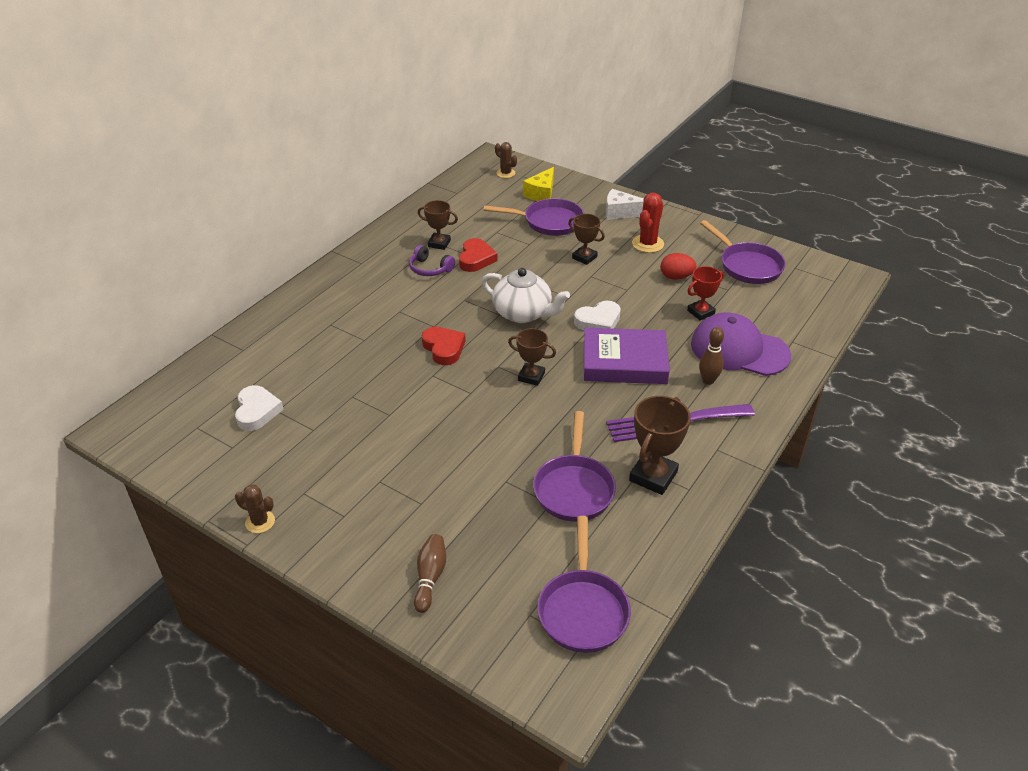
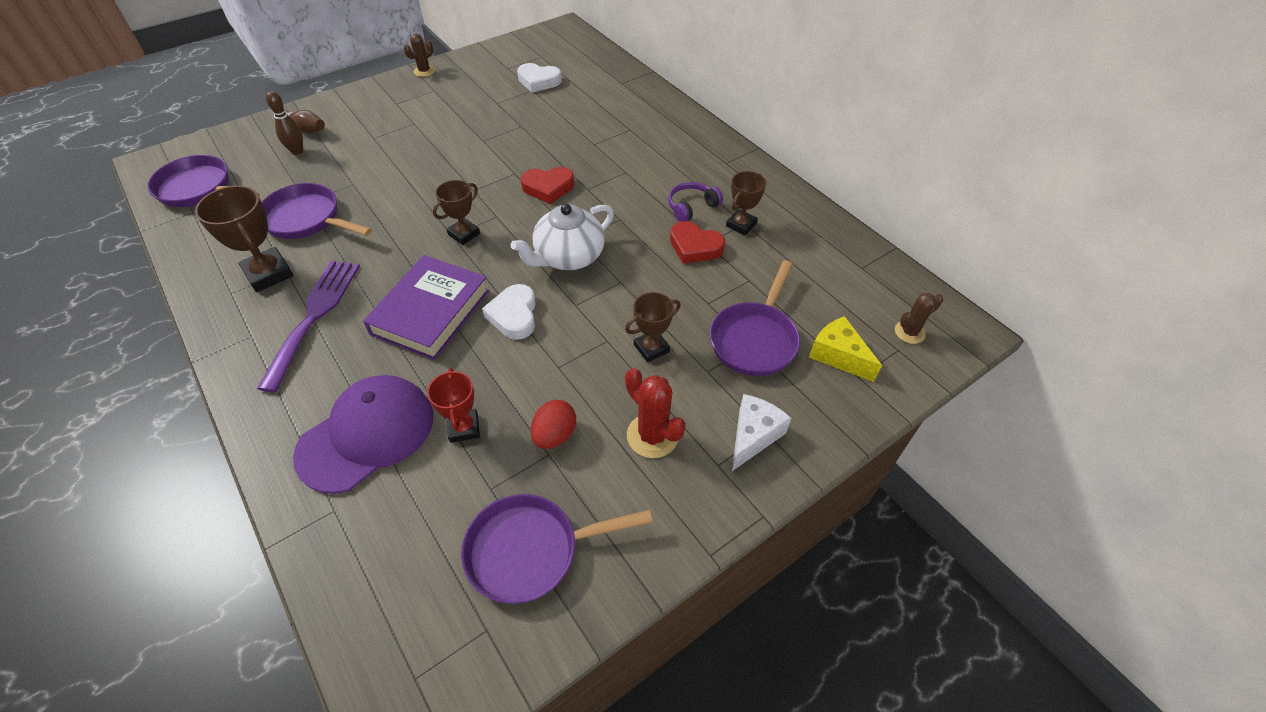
camera: 110 degrees right, 10 degrees up
brown bowling pin [699,327,724,385] -> brown bowling pin moved to [266,91,303,155]

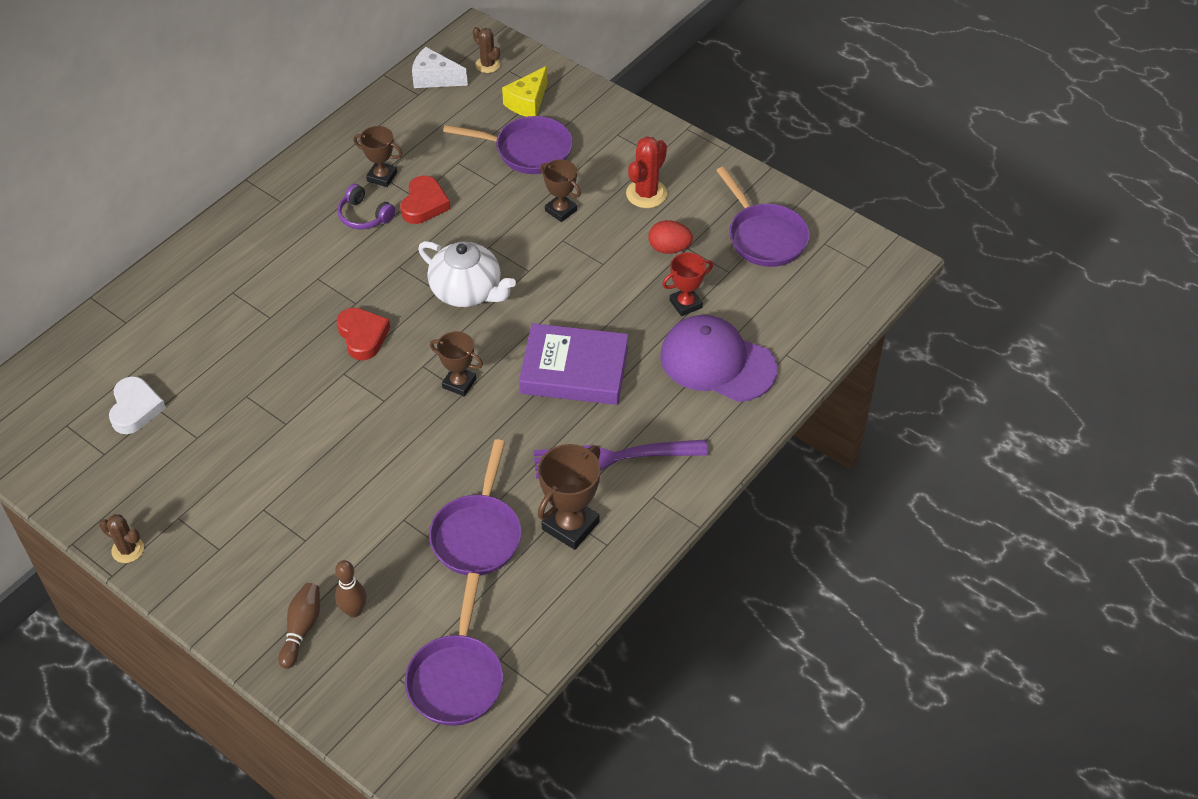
camera: 105 degrees left, 0 degrees up
white heart [482,284,536,340] -> none
white cheese [732,394,791,471] -> white cheese moved to [412,47,468,88]

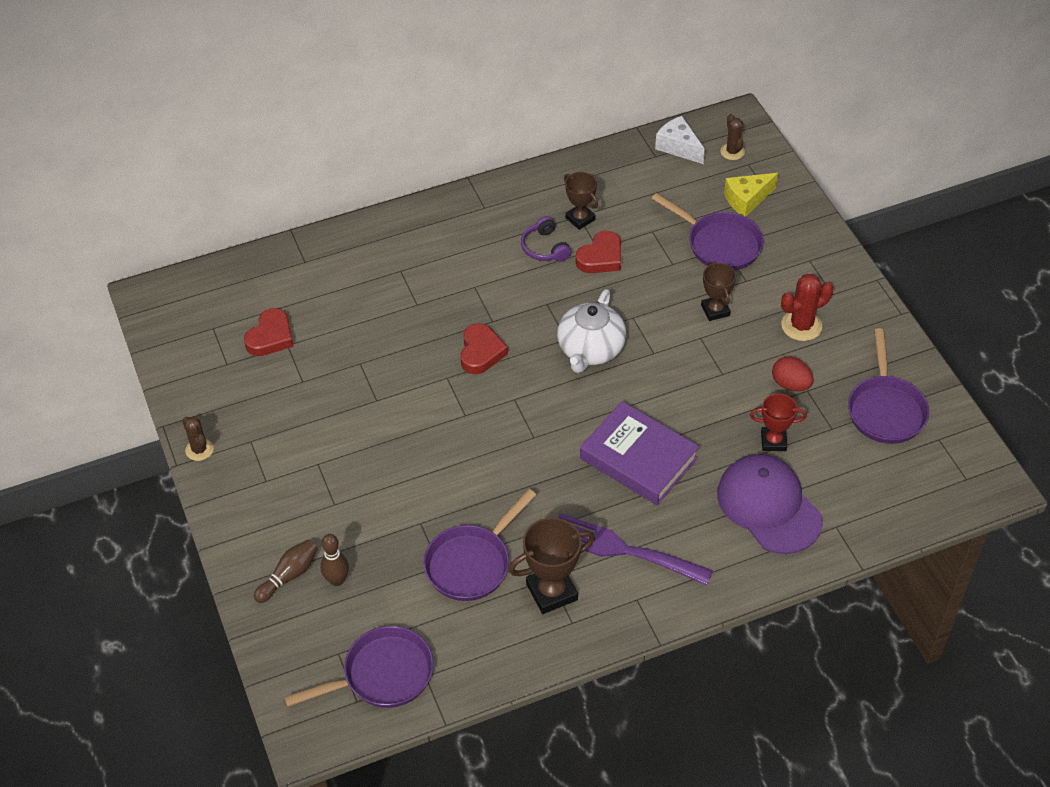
camera: 30 degrees right, 0 degrees up
white heart [109,376,166,434] -> red heart [244,308,294,356]
purple pan [405,573,503,726] -> purple pan turned 150 degrees counterclockwise [284,626,434,708]
white teapot [418,241,516,307] -> white teapot turned 45 degrees clockwise [557,289,626,373]
brown trophy [430,331,483,396] -> none

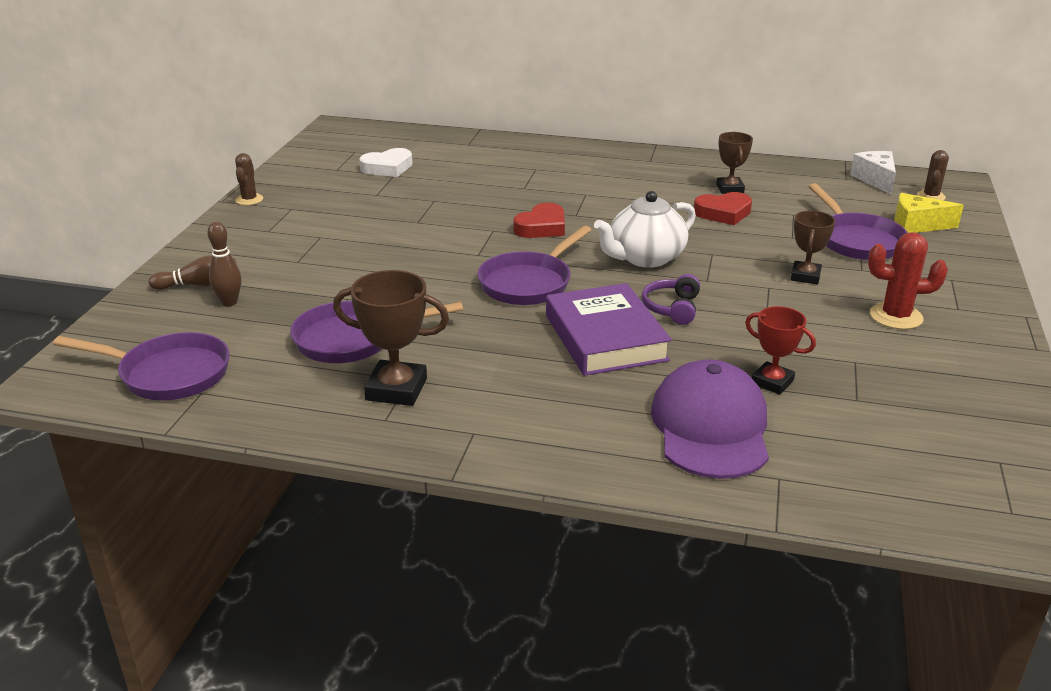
camera: 35 degrees right, 20 degrees down
red heart [244,308,294,356] -> white heart [359,148,413,177]
purple headphones [521,216,571,262] -> purple headphones moved to [642,274,700,325]
purple fork [558,513,713,586] -> none
red egg [772,356,813,391] -> none
purple pan [848,328,929,444] -> purple pan moved to [477,225,592,305]

